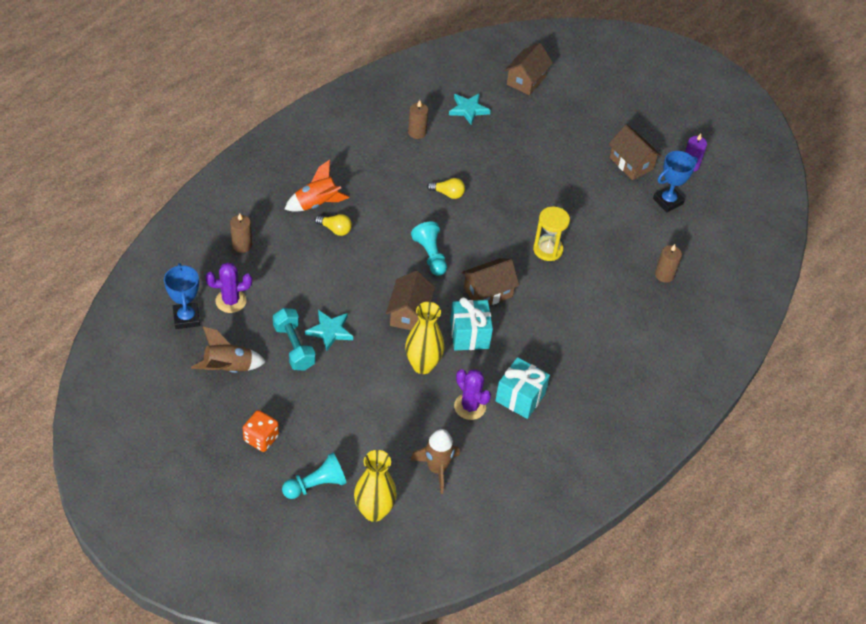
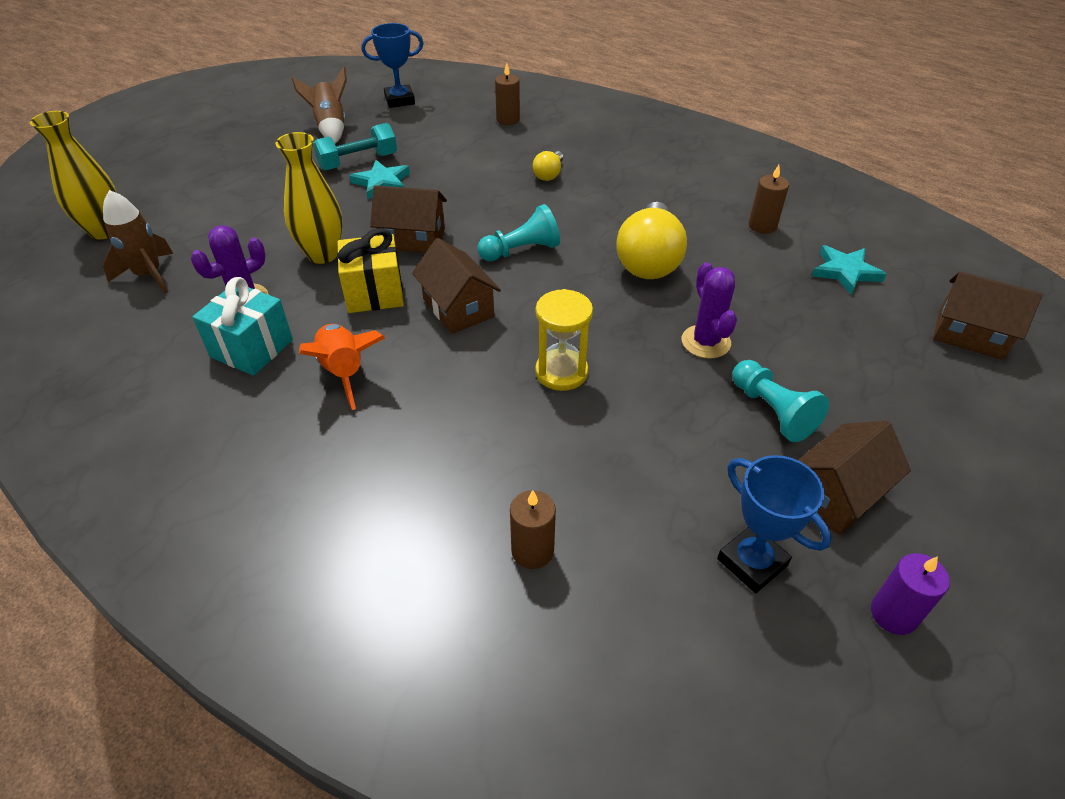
camera: 90 degrees right, 5 degrees down
purple cactus [205,262,252,313] -> purple cactus moved to [682,262,737,359]
orange dice [243,410,279,452] -> none
turquoise pawn [282,453,346,499] -> turquoise pawn moved to [732,360,829,442]
orange rocket [285,160,350,212] -> orange rocket moved to [299,324,385,410]
yellow light bulb [427,178,465,199] -> yellow light bulb [616,202,687,279], size x2.07
turquoise gift [450,297,493,351] -> yellow gift [337,228,404,313]

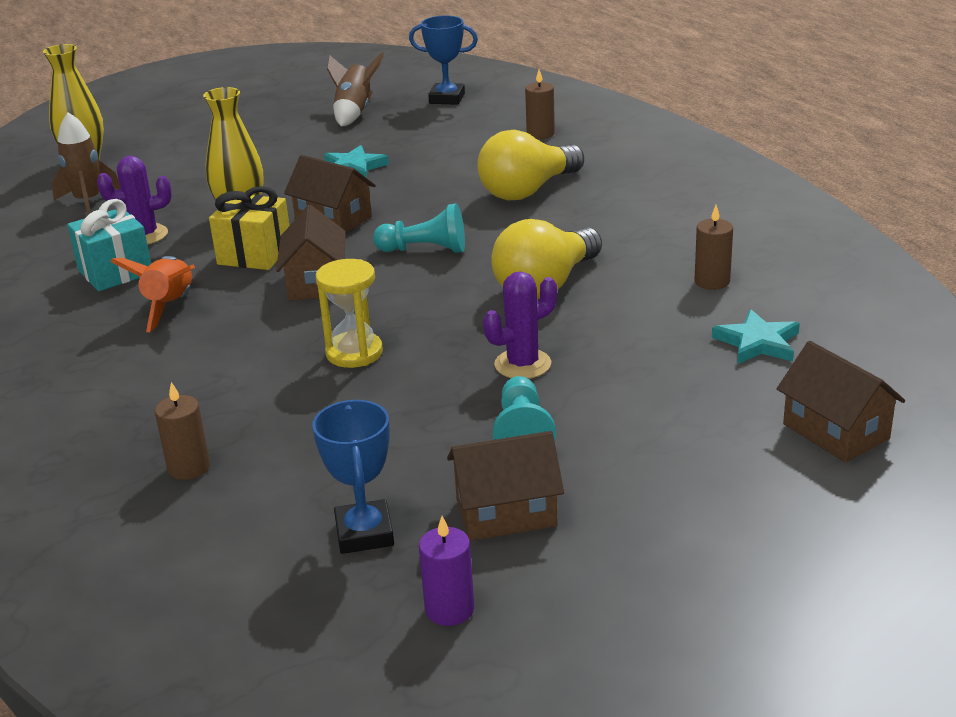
camera: 30 degrees right, 15 degrees down
turquoise dumbbell [313,123,397,171] -> none
yellow light bulb [533,151,563,181] -> yellow light bulb [478,130,584,201], size x2.07
purple cactus [682,262,737,359] -> purple cactus turned 45 degrees clockwise [483,271,557,379]

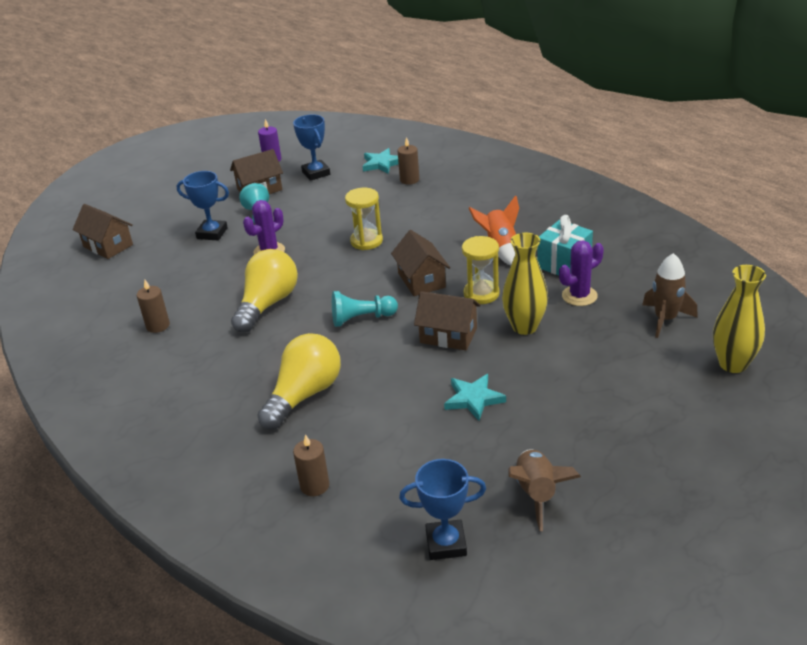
camera: 165 degrees right, 5 degrees up
yellow gift [209,186,289,270] -> yellow hourglass [462,236,500,304]
turquoise star [712,309,800,364] -> turquoise star moved to [363,148,399,174]
none -> blue trophy [177,171,229,241]

